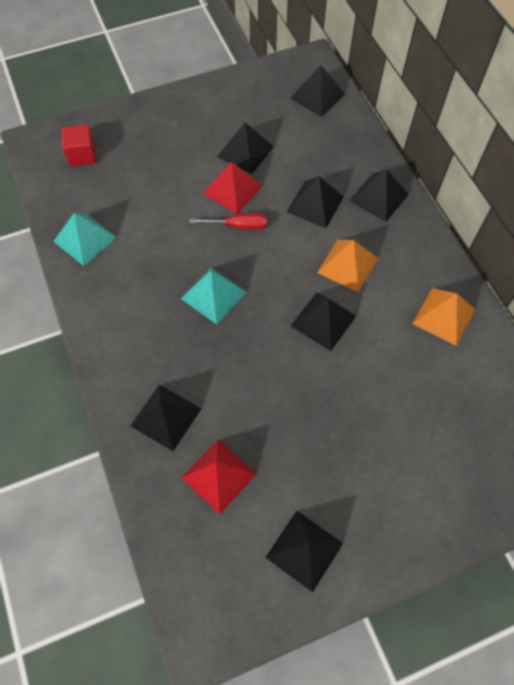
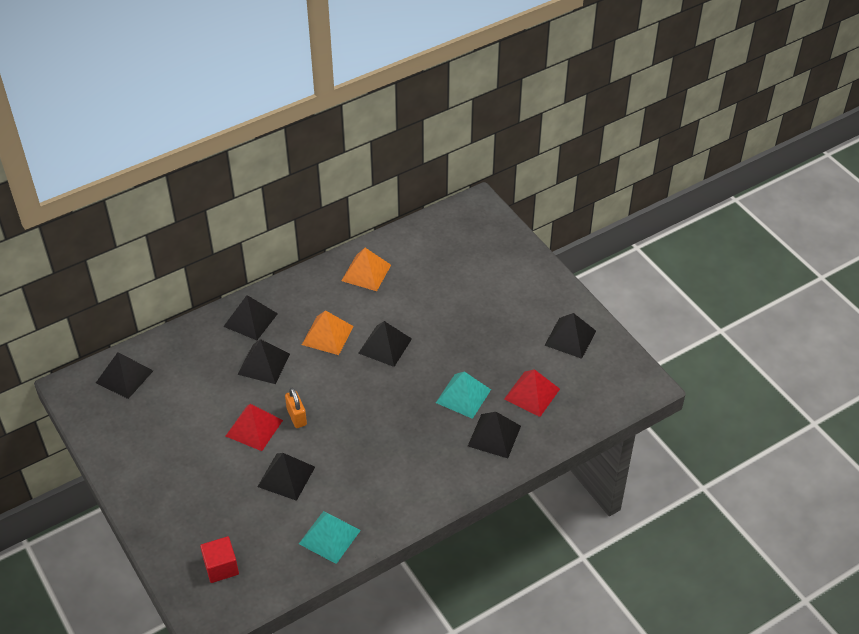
camera: 100 degrees left, 15 degrees down
turquoise pyramid [181,268,246,324] -> turquoise pyramid moved to [436,372,491,419]
red screwdriver [189,213,267,230] -> orange padlock [285,388,307,428]
black pyramid [217,122,274,174] -> black pyramid moved to [257,453,315,501]

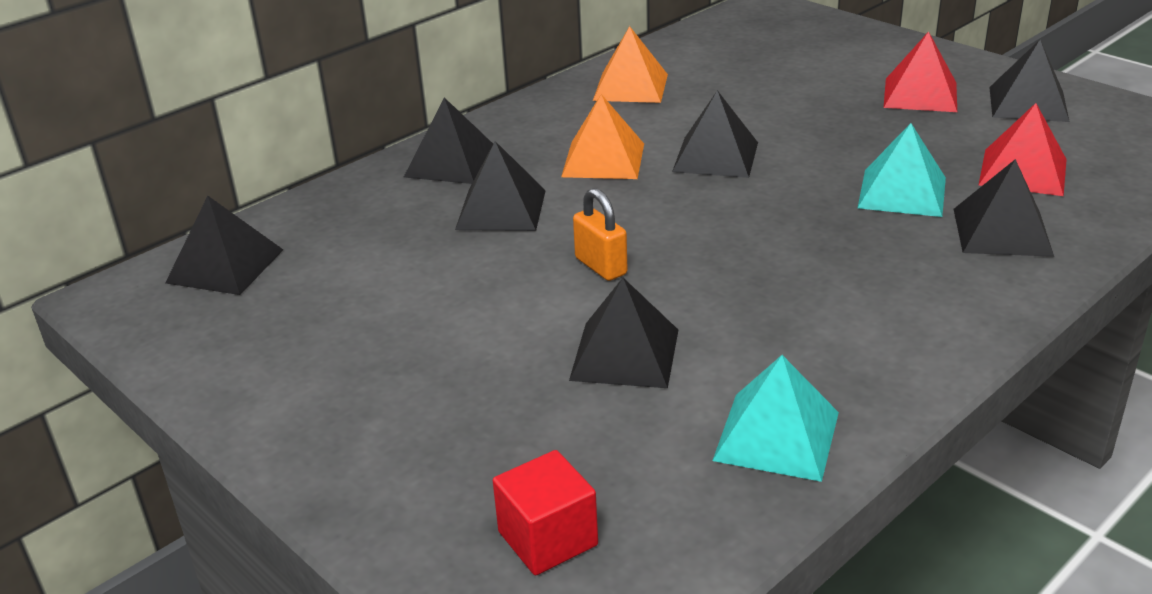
camera: 10 degrees left, 15 degrees down
red pyramid [226,404,283,451] -> red pyramid moved to [884,31,957,112]

